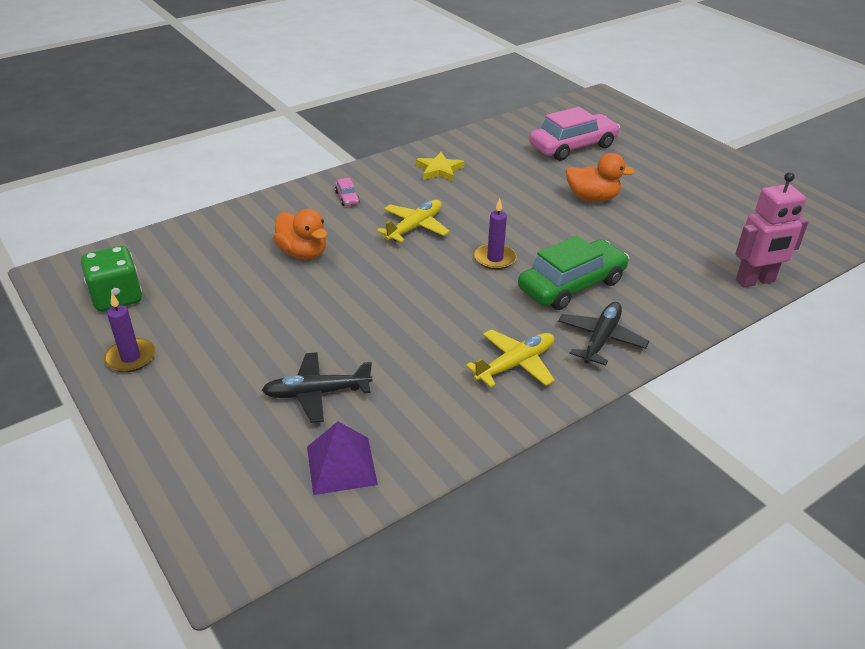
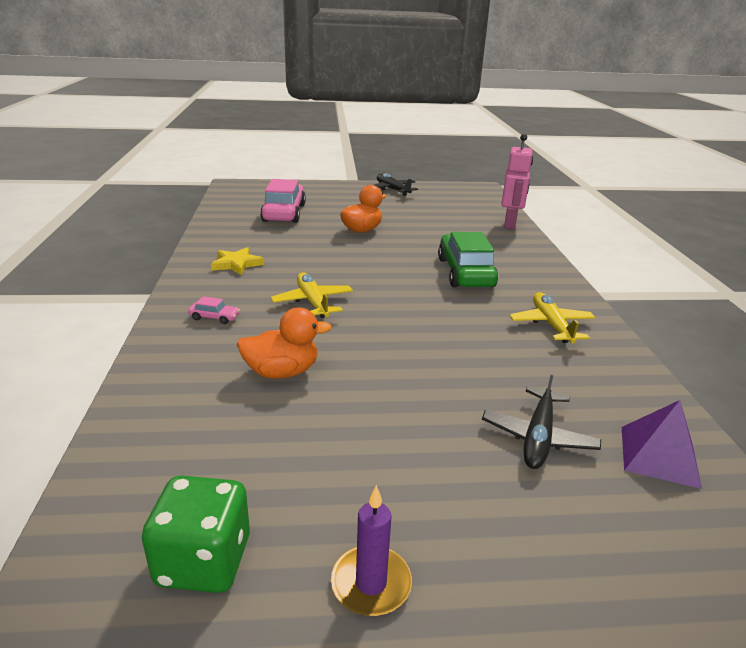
camera: 60 degrees left, 10 degrees down
purple candle [474,198,517,270] -> none
black plane [558,302,649,366] -> black plane moved to [374,173,418,196]

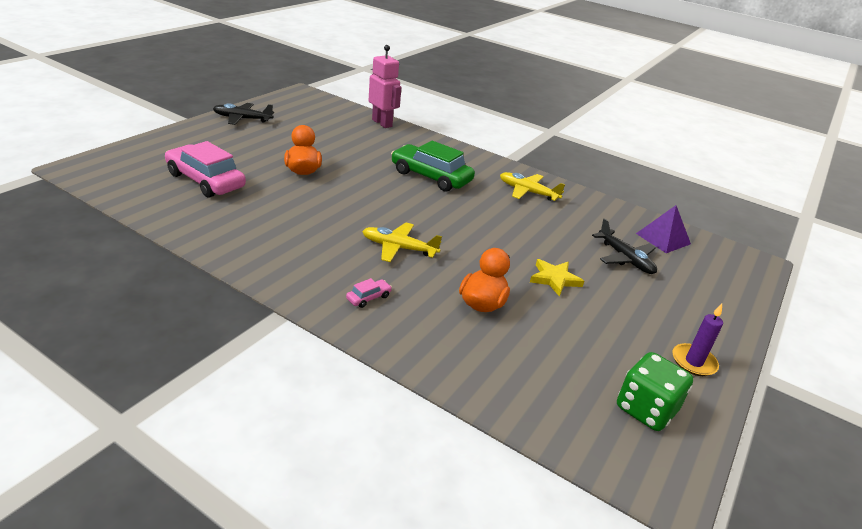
camera: 55 degrees left, 5 degrees up
yellow star [211,247,264,275] -> yellow star moved to [530,259,584,297]

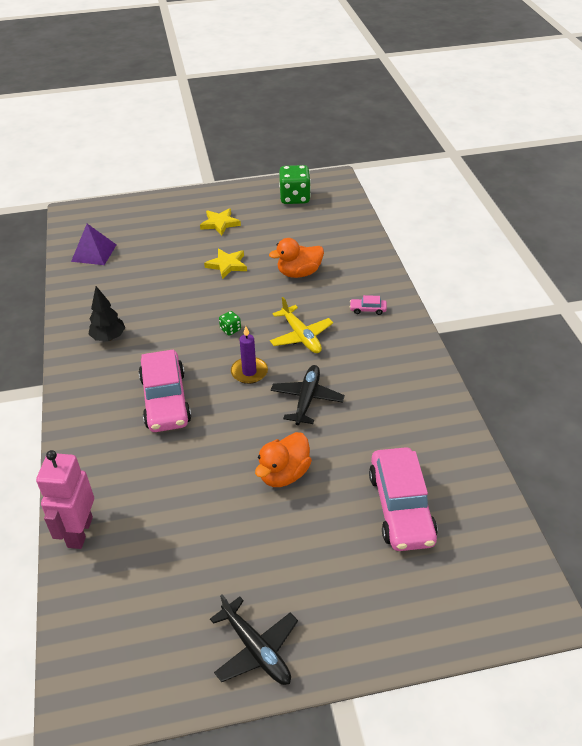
camera: 130 degrees left, 10 degrees up
green car [391,141,475,192] -> pink car [139,350,191,432]
yellow plane [500,172,565,201] -> black tree [89,286,125,341]
black plane [592,218,657,274] -> black plane moved to [271,365,345,425]
purple candle [672,304,723,376] -> purple candle moved to [231,326,268,384]
none -> yellow star [200,208,241,236]
none -> green dice [219,311,241,336]

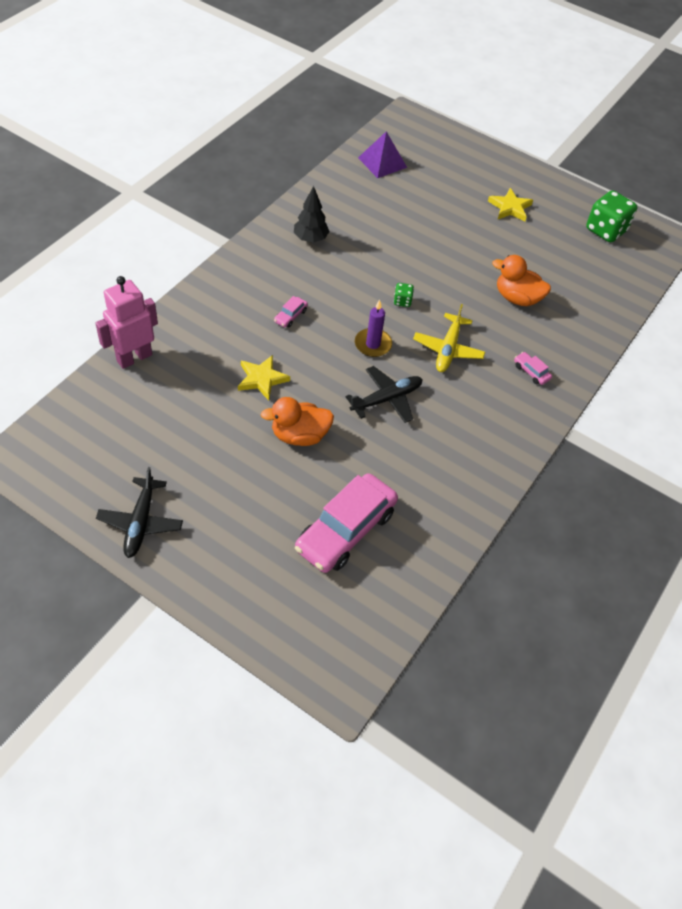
camera: 40 degrees right, 10 degrees up
pink car [139,350,191,432] -> pink car [274,296,308,328], size x0.40
yellow star [204,249,247,279] -> yellow star moved to [238,355,290,400]

